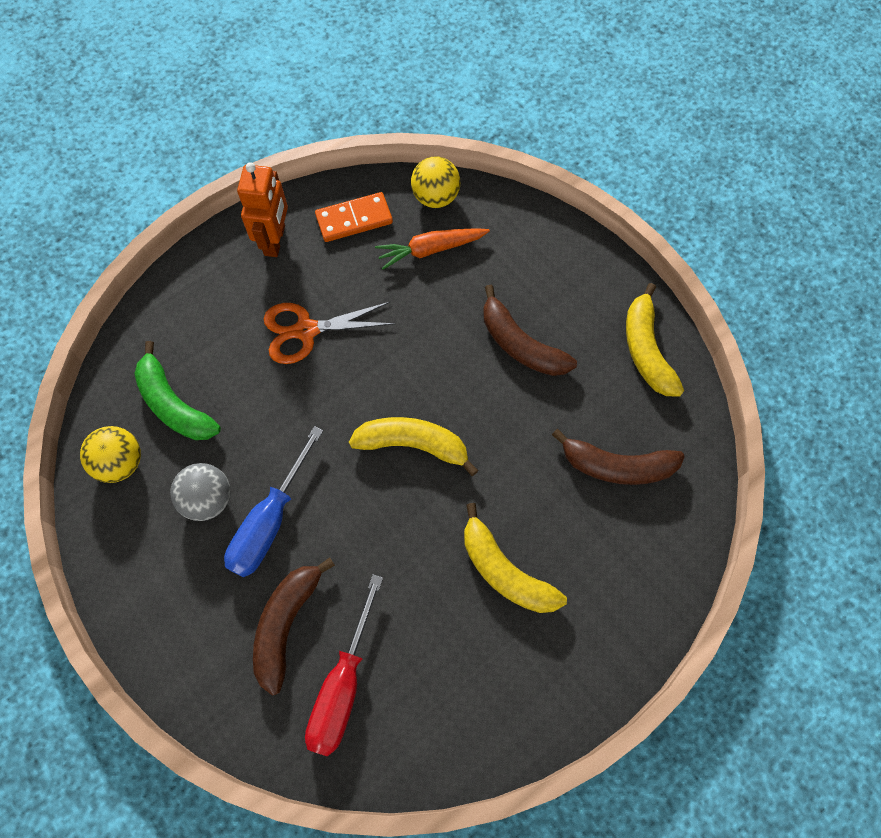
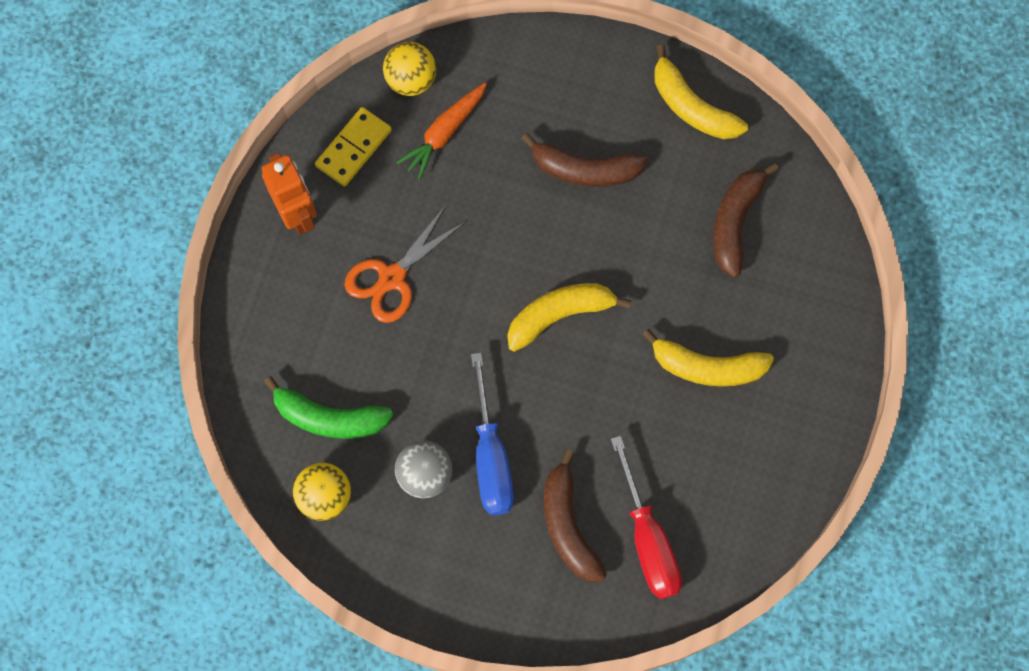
camera: 35 degrees left, 5 degrees up
orange domino [315,192,393,242] -> yellow domino [315,107,392,187]
brown banana [552,429,685,485] -> brown banana turned 135 degrees clockwise [713,162,779,278]

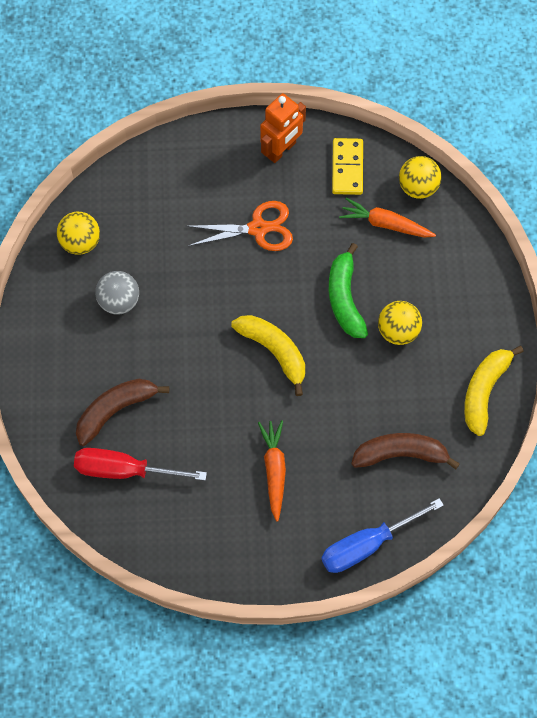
camera: 70 degrees right, 5 degrees down
green banana [264,376,393,439] -> green banana moved to [329,243,368,338]
yellow domino [315,107,392,187] -> yellow domino turned 75 degrees clockwise [332,138,363,195]
orange scissors [345,205,466,323] -> orange scissors turned 150 degrees clockwise [187,201,293,251]
blue screwdriver [471,353,514,515] -> blue screwdriver moved to [321,498,444,573]
brown banana [521,133,648,187] -> yellow ball [378,301,422,345]
red screwdriver [611,436,682,599] -> red screwdriver turned 45 degrees clockwise [74,448,207,481]
yellow banana [642,329,774,387] -> orange carrot [258,420,286,522]

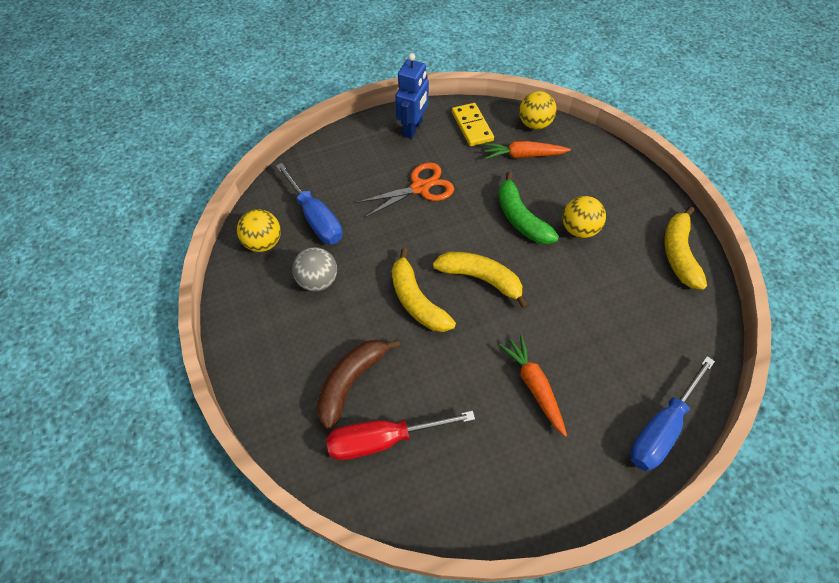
camera: 20 degrees left, 10 degrees down
orange robot [260,93,306,163] -> blue robot [395,53,429,139]
brown banana [351,433,460,469] -> none
none -> blue screwdriver [276,163,343,244]
none -> yellow banana [392,248,456,332]

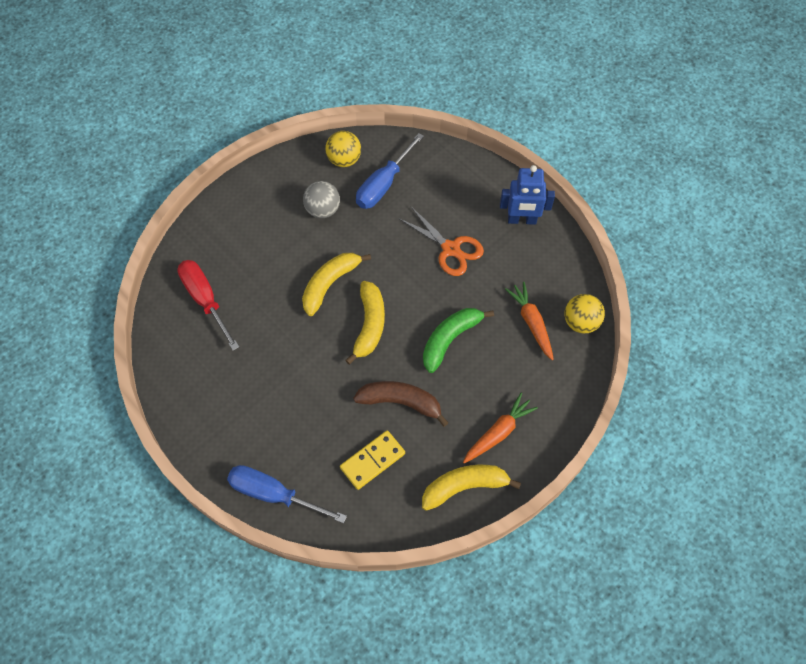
camera: 70 degrees right, 5 degrees up
brown banana [317,339,400,429] -> brown banana moved to [354,381,449,427]
yellow domino [452,103,494,146] -> yellow domino moved to [340,431,405,490]
orange carrot [499,335,567,437] -> orange carrot moved to [463,393,538,464]
yellow ball [563,196,606,238] -> none

